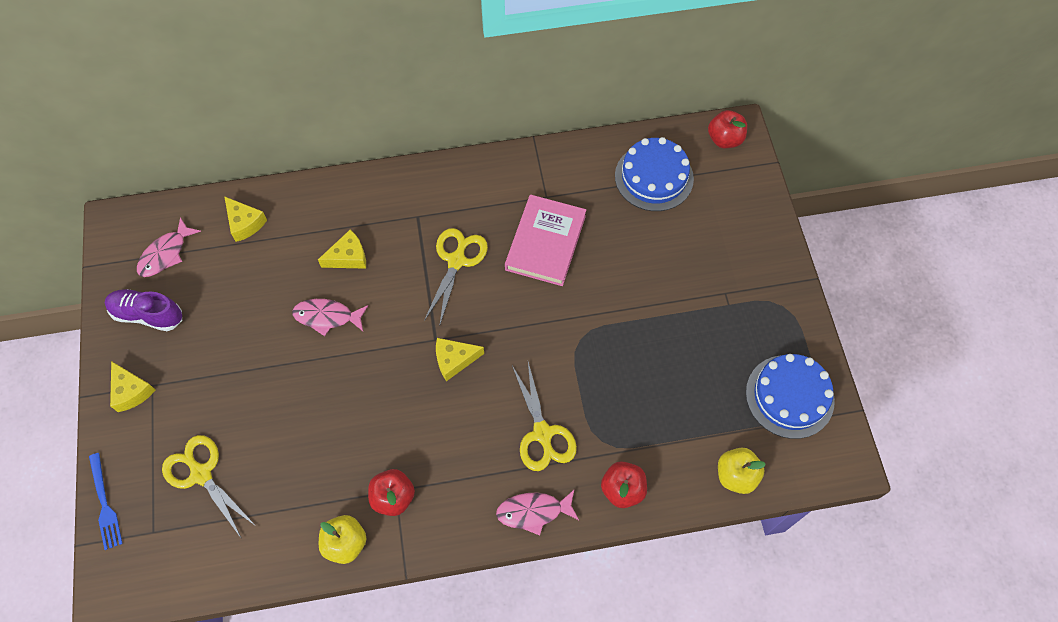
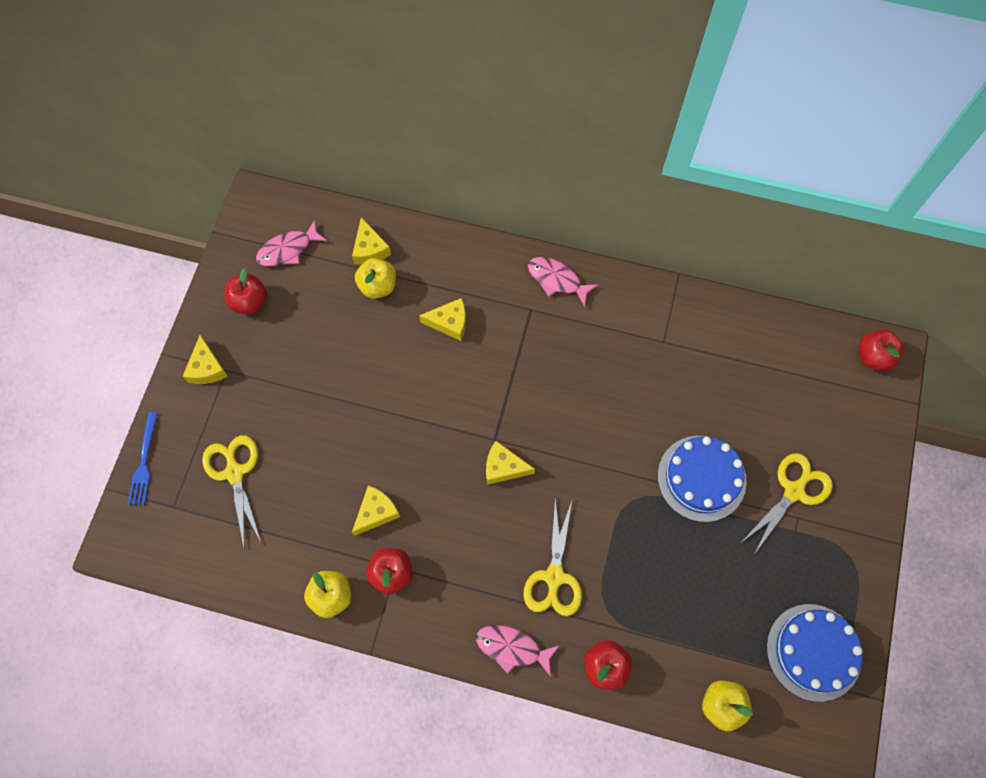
camera: 25 degrees right, 5 degrees up
purple shoe [105,289,182,331] -> red apple [225,268,267,314]
pink fish [292,299,368,336] -> pink fish moved to [528,257,598,307]
yellow scissors [424,228,488,324] -> yellow scissors moved to [742,453,833,556]
pink book [505,195,586,286] -> none
blue cake [615,137,694,211] -> blue cake moved to [658,436,747,522]
none -> yellow cheese [352,485,400,536]
none -> yellow apple [355,258,396,299]

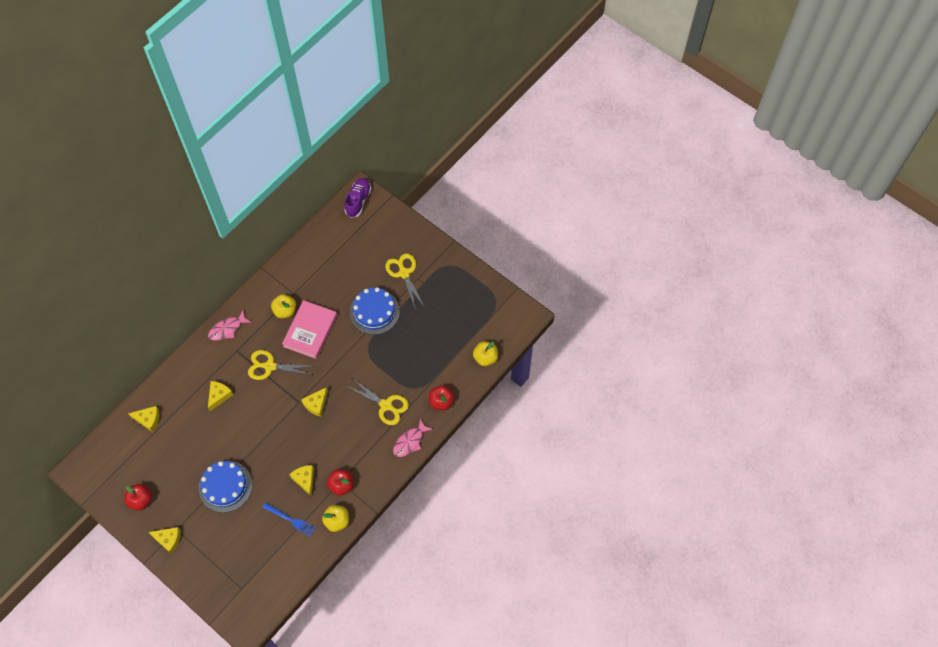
camera: 65 degrees left, 5 degrees down
blue fork [128,412,158,505] -> blue fork moved to [262,502,316,537]
yellow scissors [202,435,262,547] -> yellow scissors moved to [248,350,315,380]
pink fish [256,220,327,266] -> none
yellow apple [355,258,396,299] -> yellow apple moved to [271,294,296,318]
blue cake [767,604,863,702] -> blue cake moved to [199,461,252,513]
red apple [859,329,904,371] -> purple shoe [345,178,371,218]
none -> pink book [282,300,337,359]

